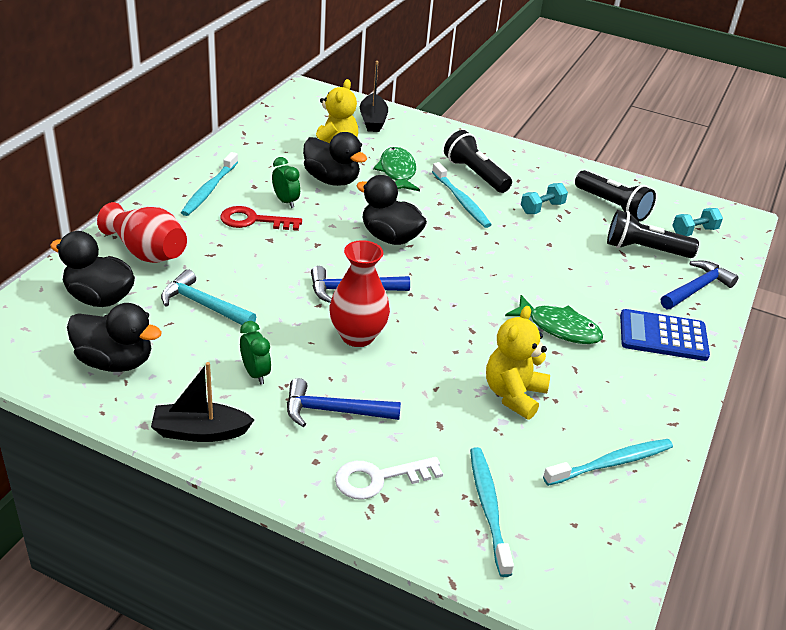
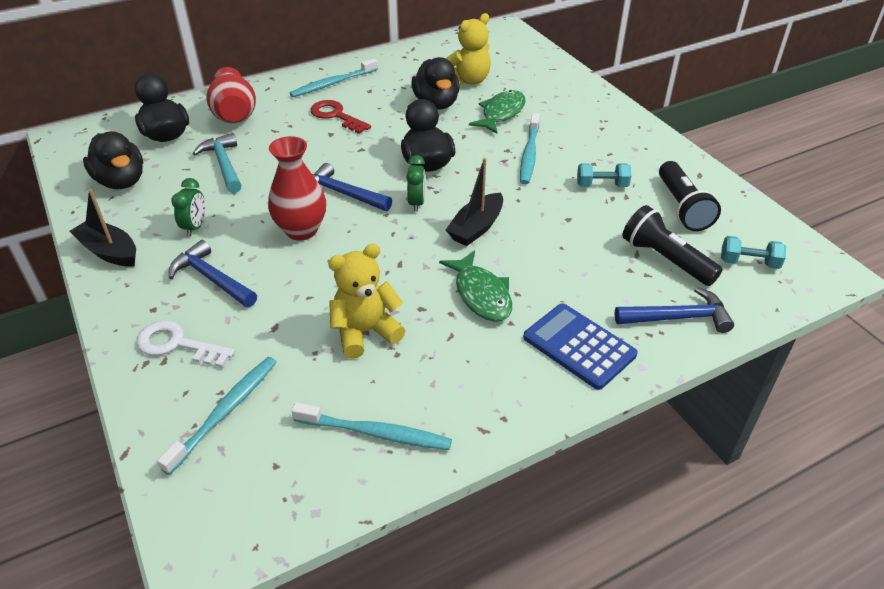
camera: 40 degrees right, 5 degrees up
green clock [272,157,300,208] -> green clock moved to [406,155,425,212]
black boat [360,61,388,132] -> black boat moved to [446,158,503,246]
black flashlight [444,130,512,193] -> none

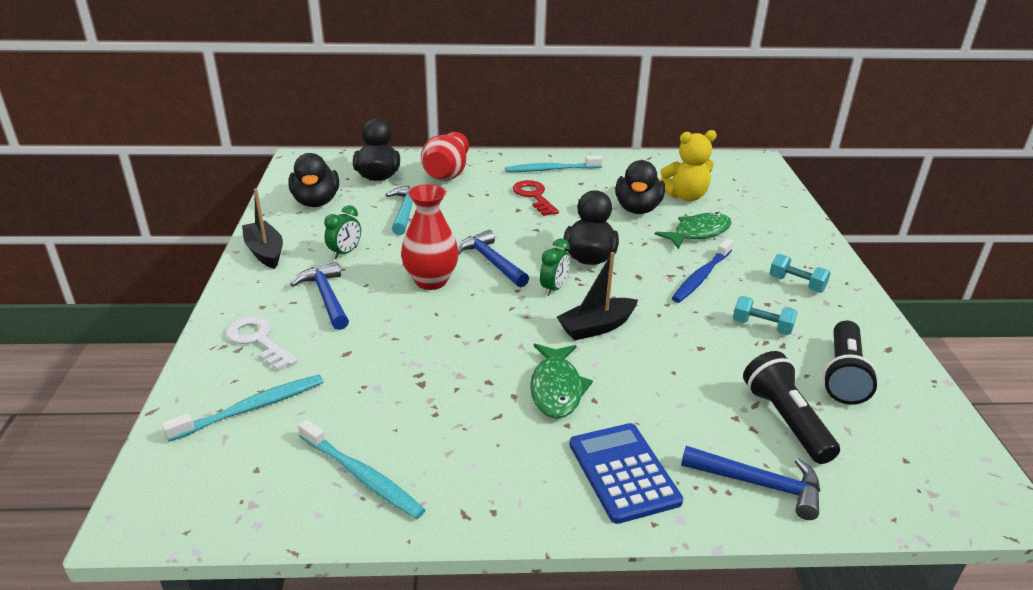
camera: 25 degrees right, 10 degrees down
yellow teddy bear [328,244,406,359] -> none
turquoise toothbrush [520,113,540,184] -> blue toothbrush [672,238,734,303]
turquoise dumbbell [721,236,786,269] -> turquoise dumbbell moved to [769,254,831,293]

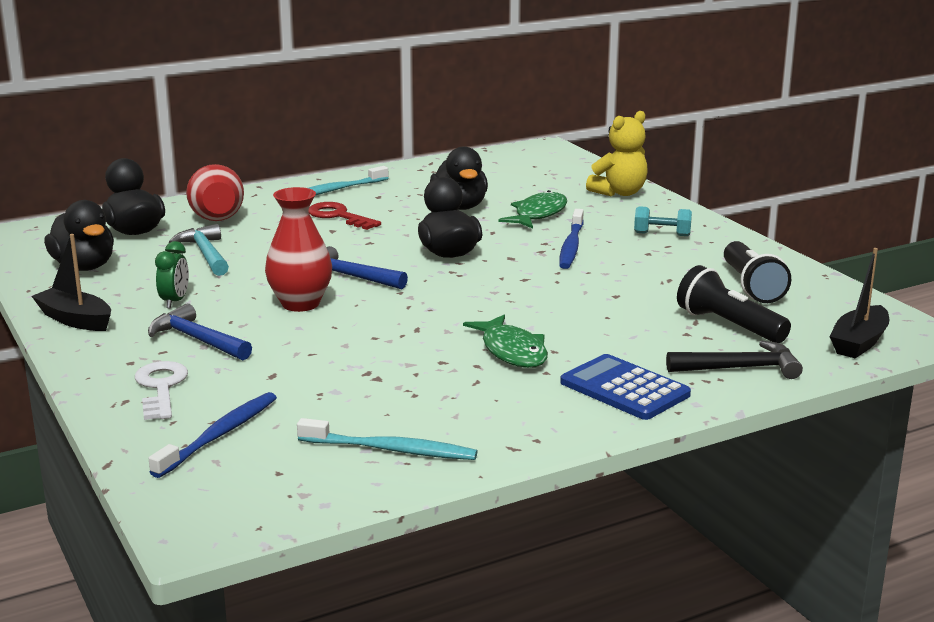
camera: 25 degrees left, 10 degrees down
turquoise toothbrush [162,375,323,442] -> blue toothbrush [148,392,277,478]
white key [225,316,298,371] -> white key turned 60 degrees clockwise [135,361,188,420]
green clock [540,239,570,296] -> none
black boat [557,252,638,340] -> black boat moved to [829,248,889,359]
yellow teddy bear [659,130,717,201] -> yellow teddy bear moved to [586,111,648,196]
blue hammer [681,446,820,520] -> black hammer [666,341,803,379]
turquoise dumbbell [733,296,797,335] -> none

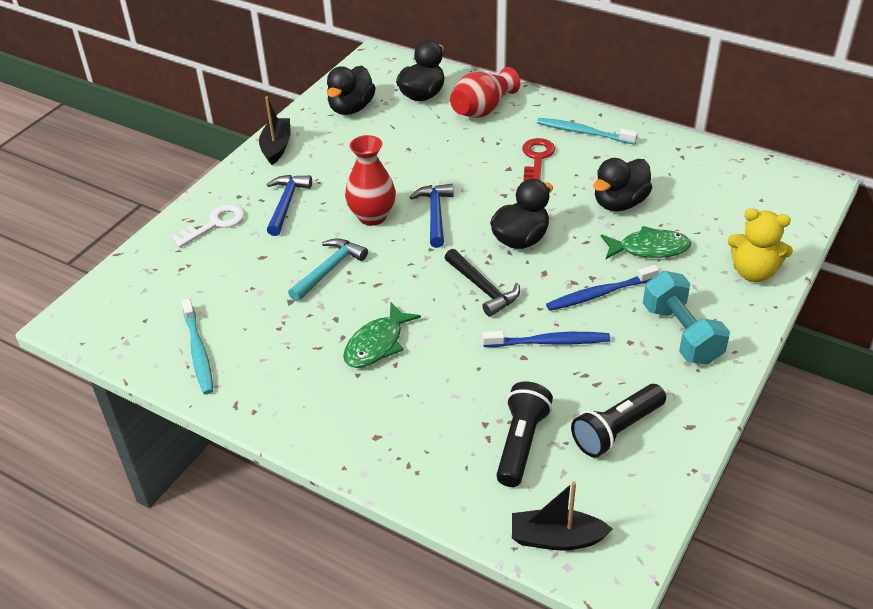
camera: 60 degrees right, 20 degrees up
blue toothbrush [148,392,277,478] -> blue toothbrush moved to [482,331,610,347]
green clock [155,241,189,308] -> none
turquoise hammer [169,224,229,276] -> turquoise hammer moved to [288,238,368,302]
blue calculator [560,354,691,420] -> none
turquoise dumbbell [634,206,692,236] -> turquoise dumbbell [643,271,730,365], size x1.79
black hammer [666,341,803,379] -> black hammer moved to [445,249,520,317]

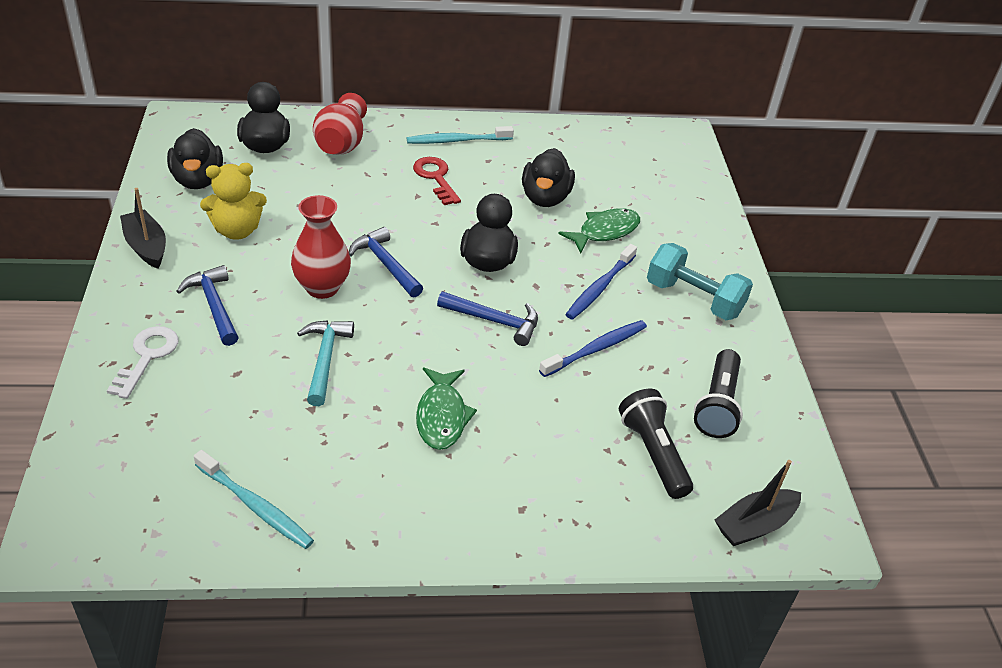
camera: 40 degrees left, 0 degrees up
black hammer [445,249,520,317] -> blue hammer [437,291,538,346]
yellow teddy bear [728,208,793,282] -> yellow teddy bear moved to [200,163,267,240]

